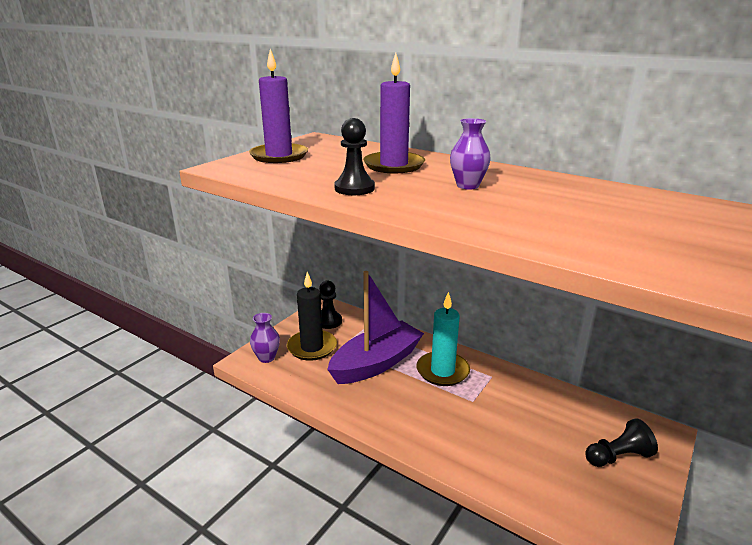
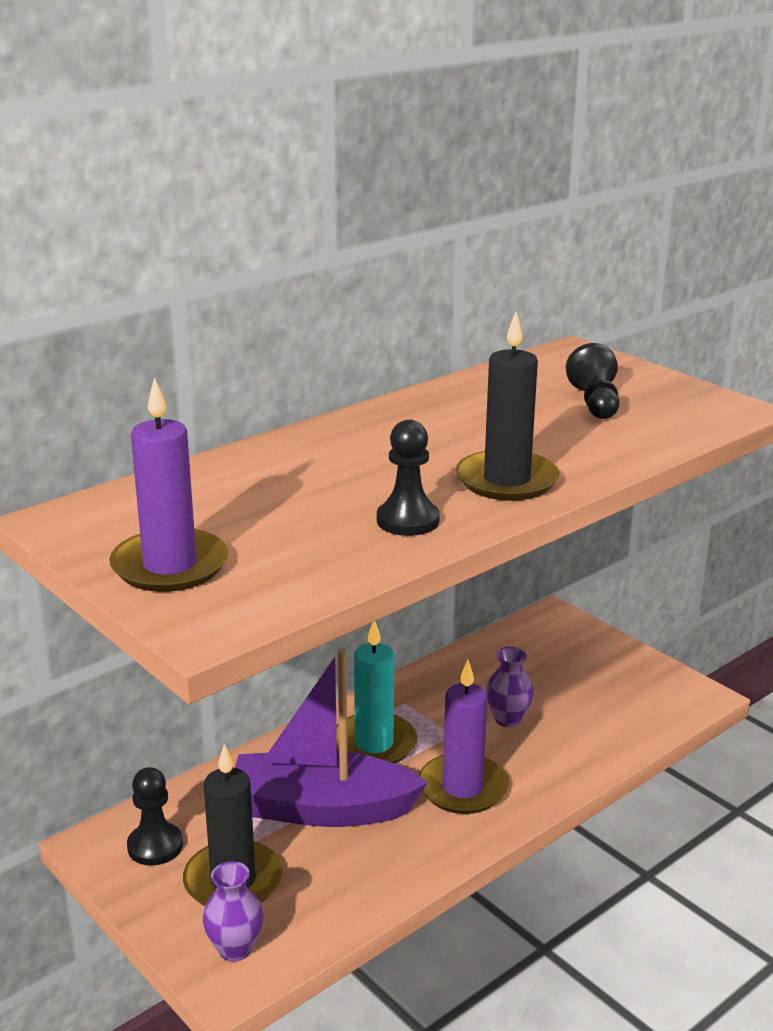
camera: 75 degrees left, 0 degrees up
purple boat [327,271,424,384] -> purple boat turned 60 degrees counterclockwise [235,648,428,827]
purple candle [363,53,425,173] -> purple candle moved to [419,660,508,814]
purple vase [450,118,491,189] -> purple vase moved to [486,647,534,727]
black pawn [585,418,658,467] -> black pawn moved to [566,343,619,419]
none -> black candle [456,312,559,501]

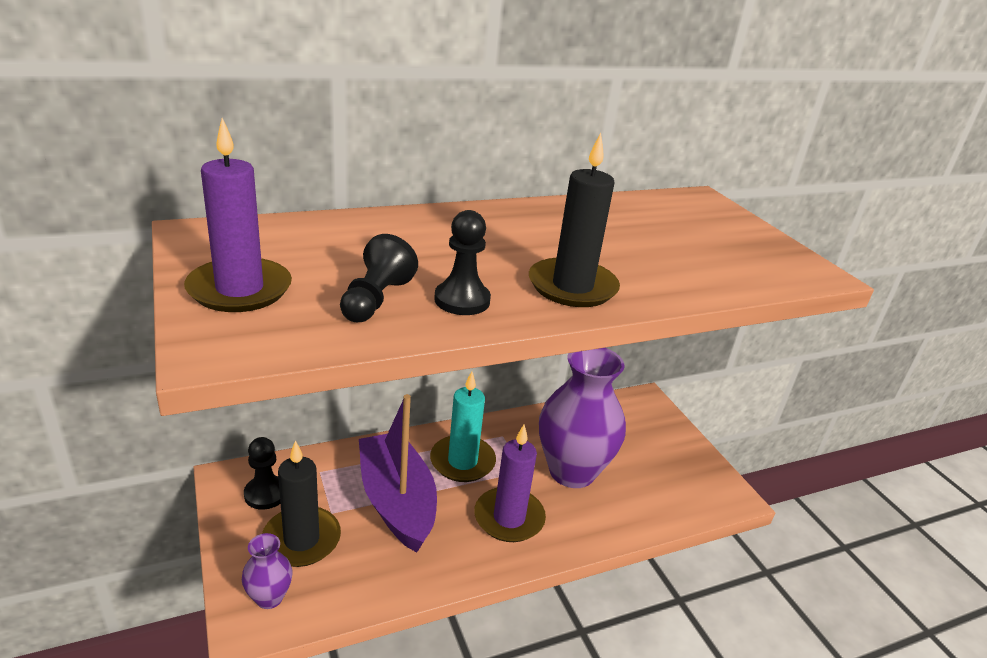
camera: 15 degrees right, 5 degrees up
purple boat [235,648,428,827] -> purple boat turned 45 degrees clockwise [359,394,437,553]
purple vase [486,647,534,727] -> purple vase [539,348,626,488], size x2.24
black pawn [566,343,619,419] -> black pawn moved to [340,234,418,322]

